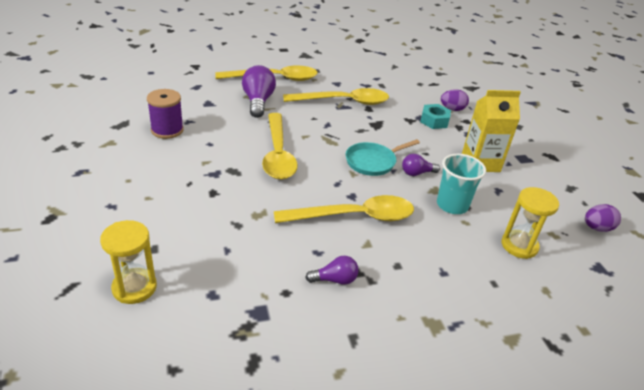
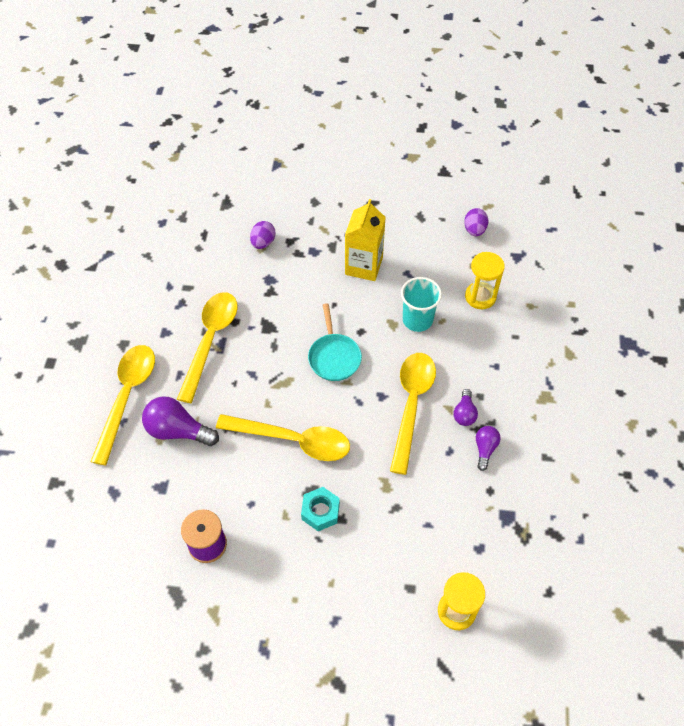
camera: 65 degrees left, 20 degrees up
purple light bulb [402,154,440,176] -> purple light bulb moved to [454,389,478,426]
turquoise nut [420,104,451,129] -> turquoise nut moved to [301,487,340,531]

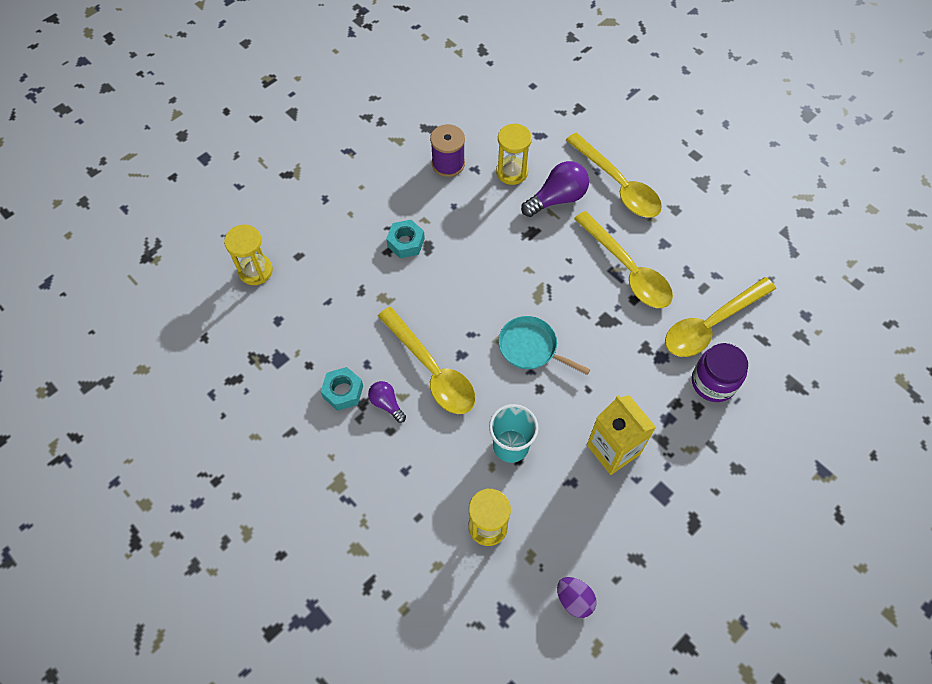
camera: 130 degrees right, 5 degrees up
yellow spoon [216,414,350,461] -> yellow spoon moved to [665,277,776,357]
purple egg [250,221,276,249] -> purple jar [692,343,748,402]
purple light bulb [476,426,501,471] -> turquoise nut [321,367,363,411]
none -> yellow hourglass [496,123,532,185]

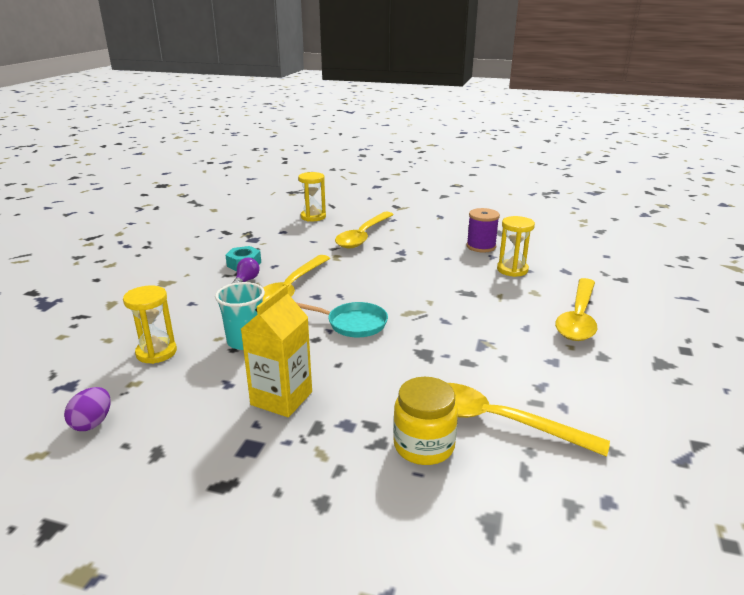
camera: 60 degrees right, 35 degrees down
turquoise nut [386,220,425,258] -> none
turquoise pan [498,316,590,375] -> turquoise pan turned 105 degrees clockwise [296,302,388,337]
purple light bulb [521,161,589,217] -> none
yellow spoon [574,211,673,308] -> yellow spoon moved to [335,212,394,248]
purple jar [692,343,748,402] -> yellow jar [393,377,458,465]

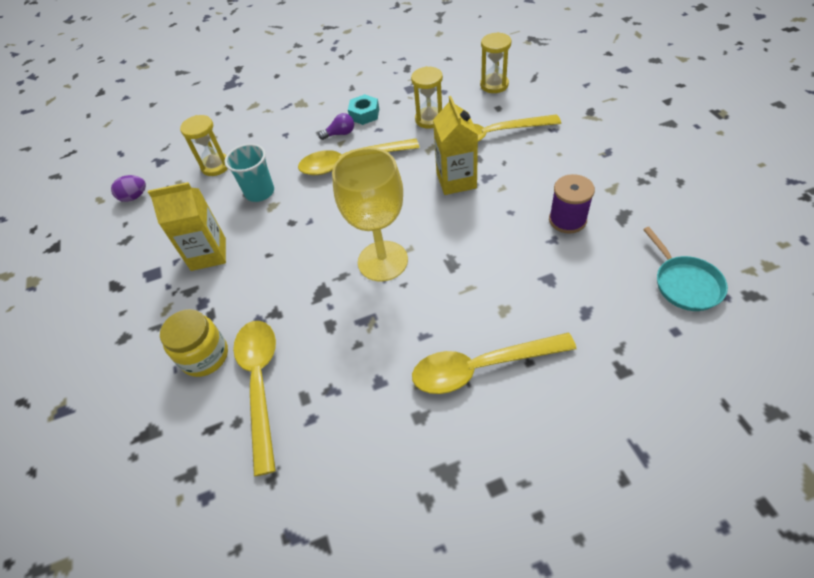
camera: 60 degrees right, 25 degrees up
turquoise pan [296,302,388,337] -> turquoise pan moved to [643,227,728,311]
yellow hourglass [497,216,535,277] -> yellow hourglass moved to [411,66,443,129]
none -> yellow goblet [332,147,408,281]
none -> yellow carton [433,96,478,195]

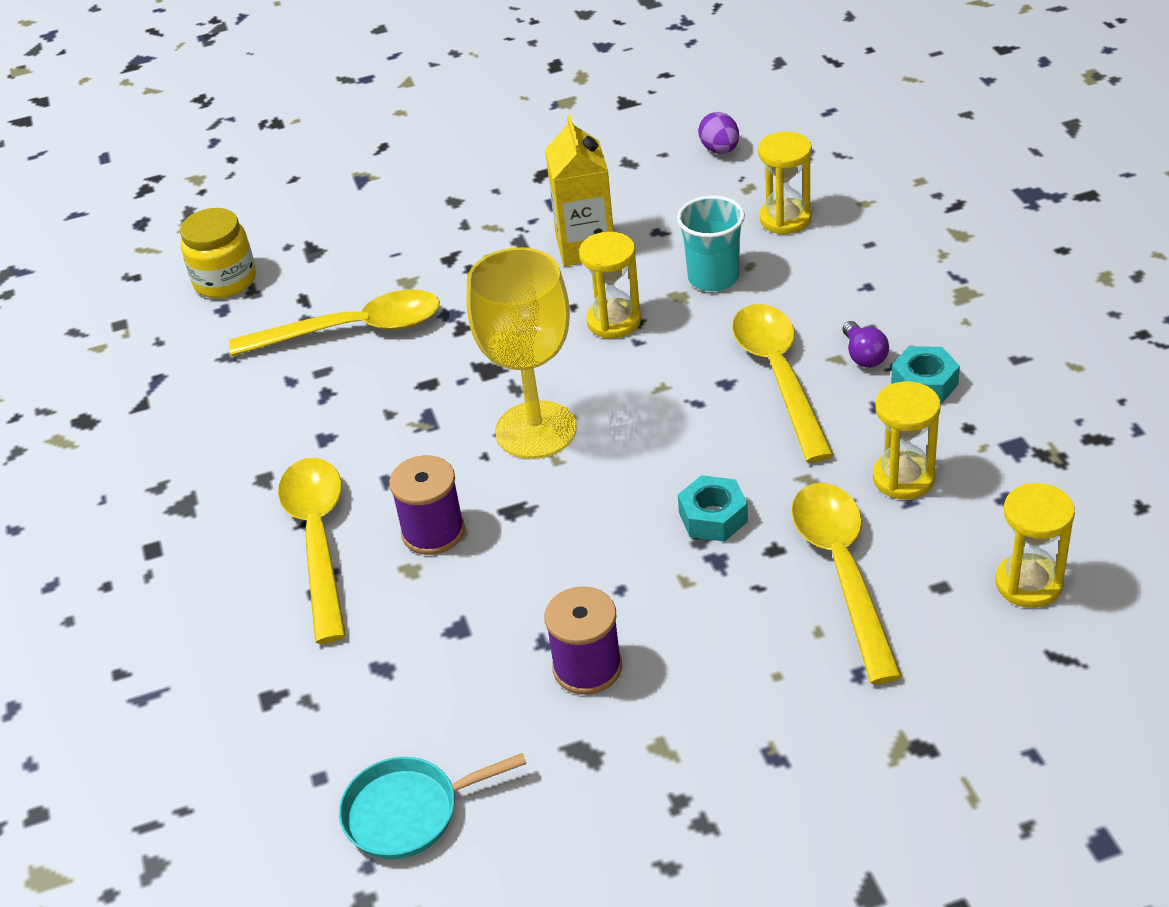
camera: 90 degrees right, 10 degrees down
yellow jar [160,309,228,377] -> yellow jar moved to [180,208,256,298]
yellow carton [433,96,478,195] -> turquoise nut [678,475,748,542]
none -> purple spool [389,455,465,555]
none -> yellow hourglass [579,232,641,339]

